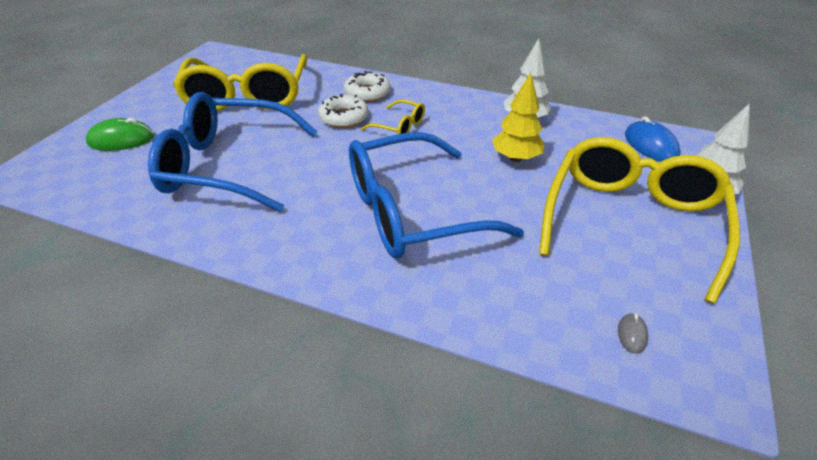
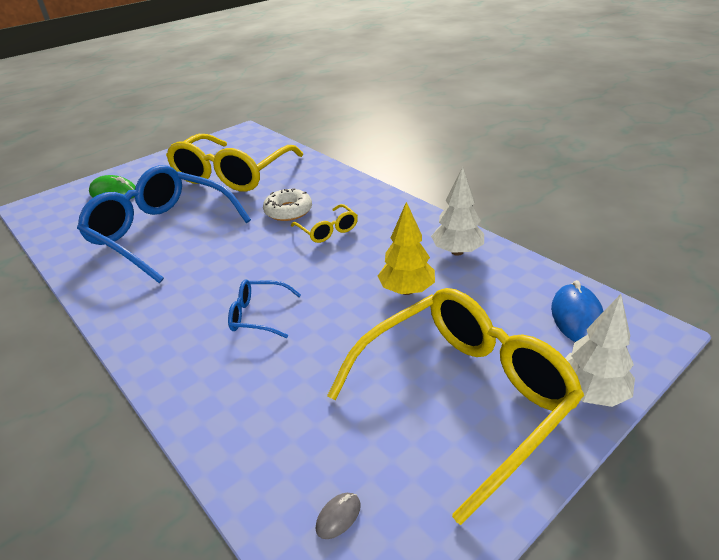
camera: 30 degrees right, 5 degrees down
white donut [344,71,390,102] -> none
blue glasses [349,132,524,259] -> blue glasses [228,279,301,338], size x0.43

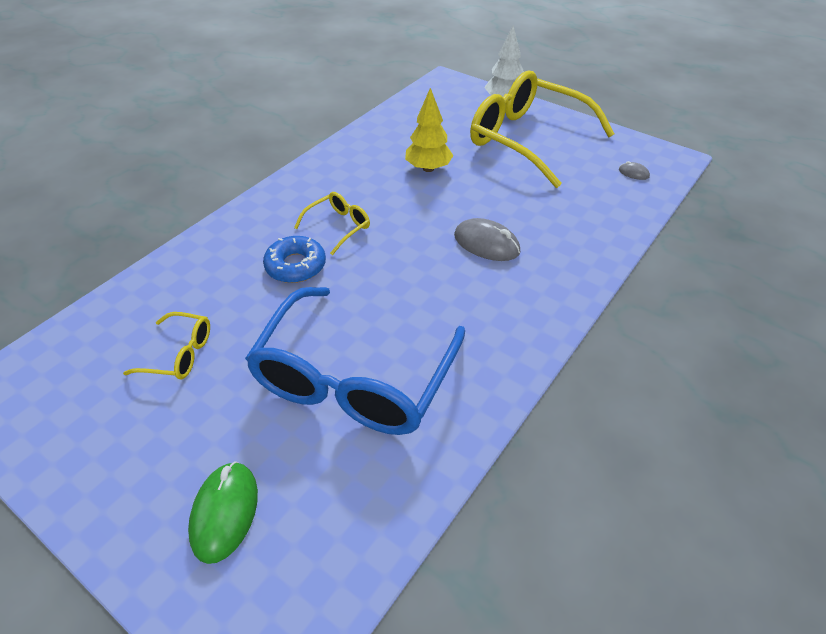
camera: 105 degrees left, 10 degrees up
yellow glasses [166,134,303,192] -> yellow glasses [123,312,210,380], size x0.43
blue glasses [228,279,301,338] -> grey mouse [454,218,520,261]
white donut [263,188,312,221] -> blue donut [263,236,326,283]
white tree [431,166,484,256] -> none
blue mouse [551,280,604,342] -> none

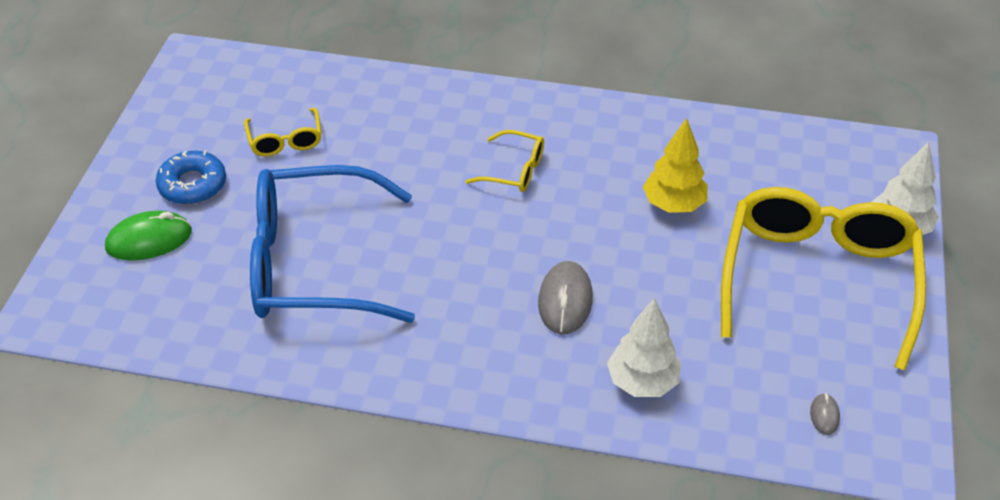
camera: 65 degrees right, 0 degrees up
blue donut [263,236,326,283] -> blue donut moved to [156,151,226,204]
none -> white tree [607,298,681,397]

